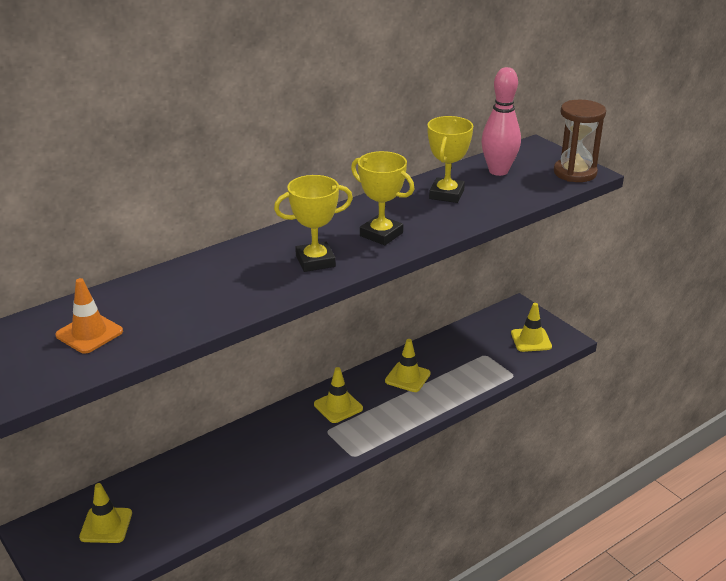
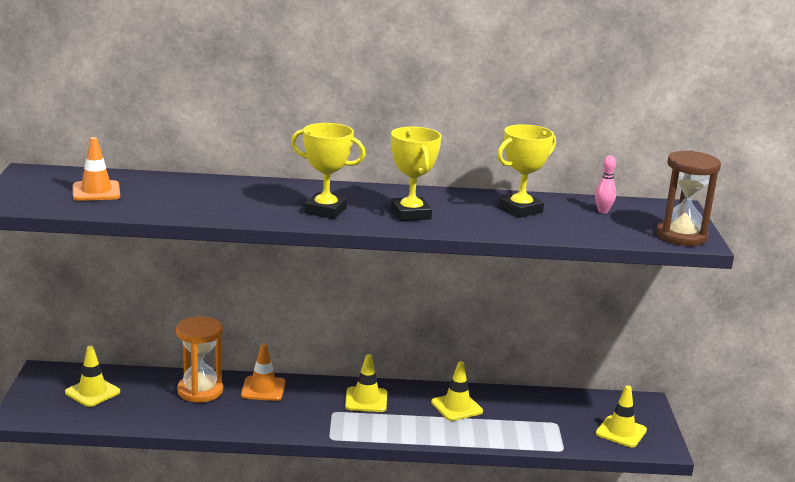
camera: 35 degrees right, 10 degrees down
pink bowling pin [481,67,521,176] -> pink bowling pin [595,156,616,213], size x0.48
none -> orange hourglass [176,316,223,403]
none -> orange traffic cone [241,343,286,401]

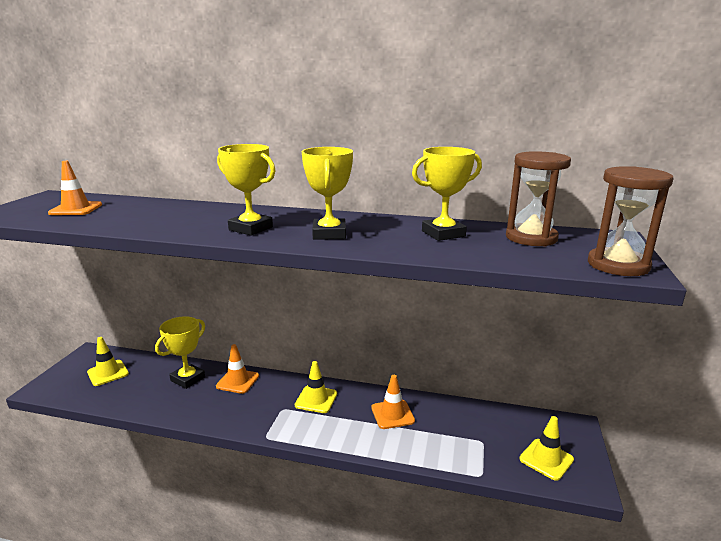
camera: 15 degrees right, 0 degrees up
orange hourglass [176,316,223,403] -> yellow trophy [155,316,205,389]
yellow traffic cone [431,361,483,421] -> orange traffic cone [371,375,415,429]
pink bowling pin [595,156,616,213] -> brown hourglass [506,151,571,246]

